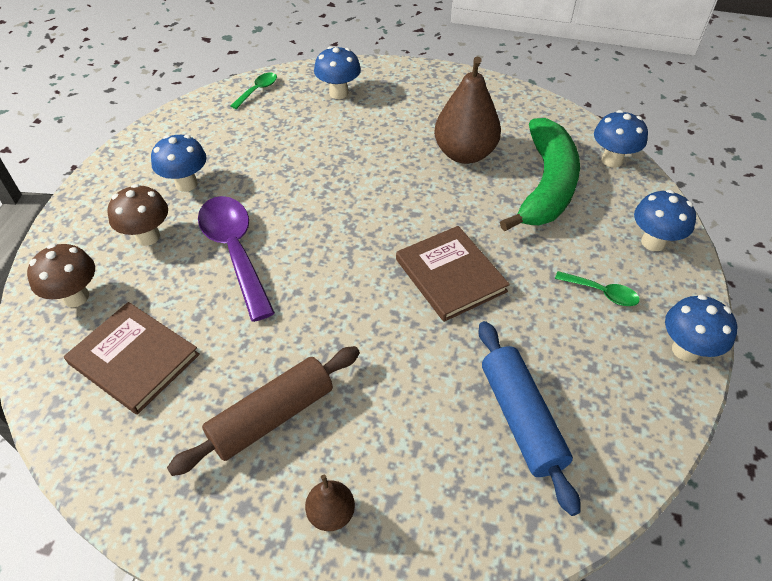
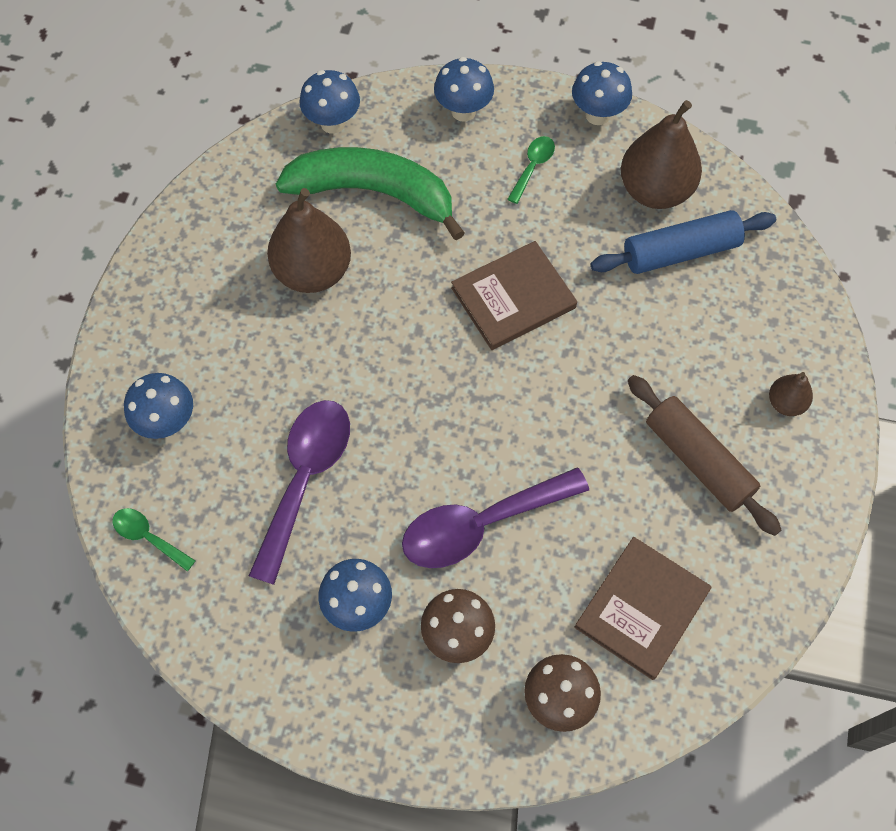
camera: 90 degrees left, 15 degrees up
none -> purple spoon [249,400,350,585]
none -> brown pear [621,100,702,209]

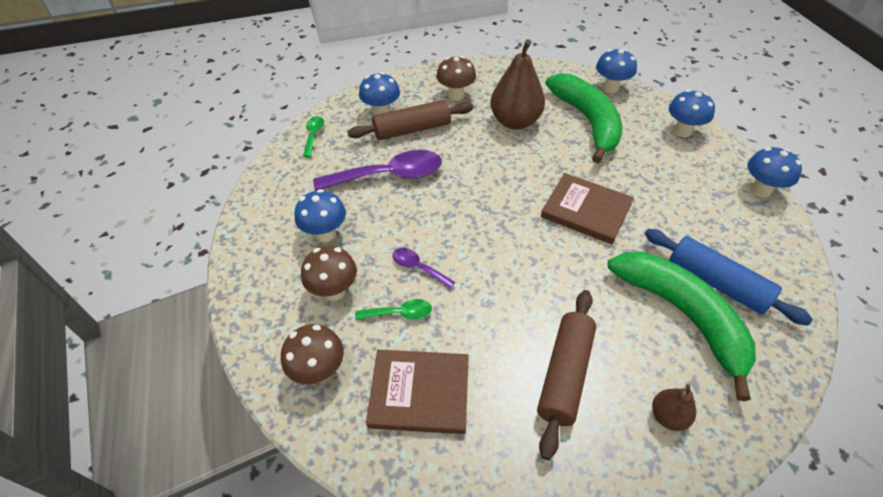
camera: 60 degrees right, 15 degrees down
purple spoon [402,467,589,568] -> purple spoon [392,248,455,289], size x0.48
green spoon [507,136,555,204] -> green spoon moved to [355,299,432,320]
brown pear [621,100,702,209] -> none
none -> brown rolling pin [348,100,473,140]
none -> brown mushroom [436,56,476,101]
none -> green banana [608,252,756,401]

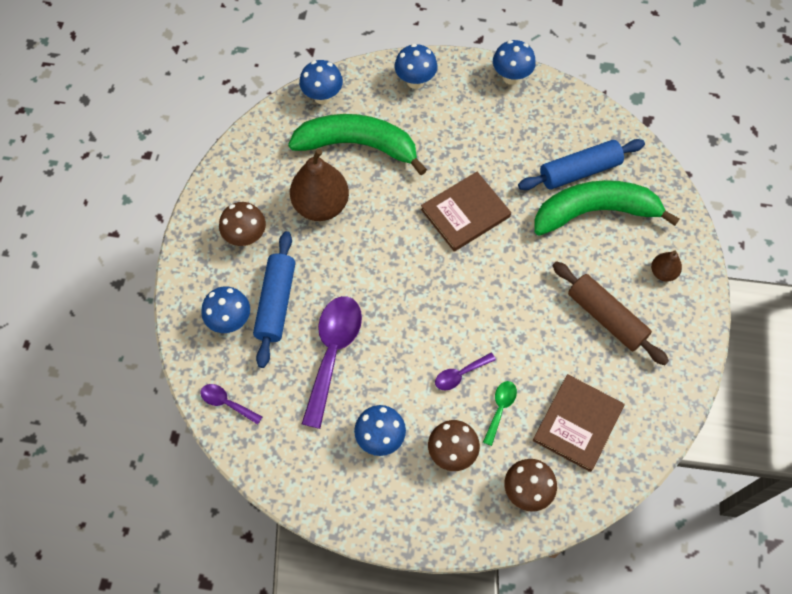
camera: 65 degrees left, 15 degrees up
green spoon [303,116,324,157] -> purple spoon [201,384,262,425]
brown rolling pin [348,100,473,140] -> blue rolling pin [253,231,295,368]

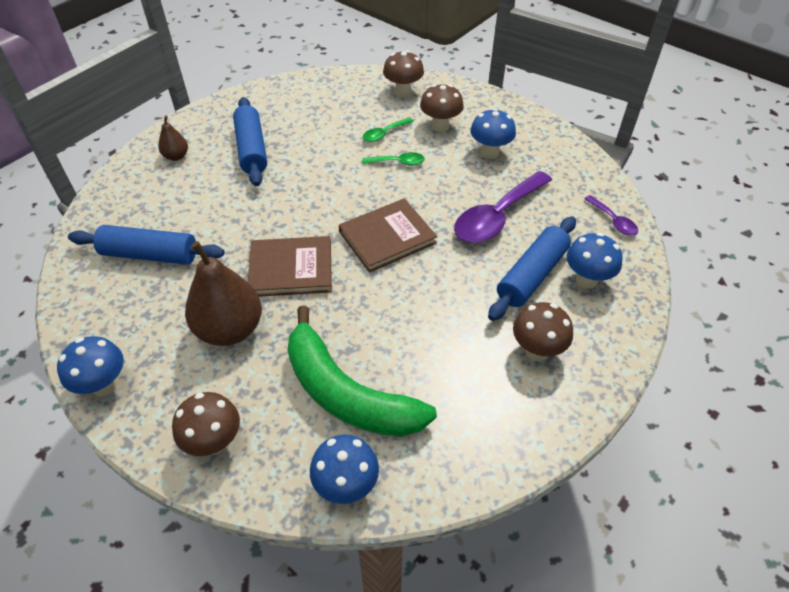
camera: 150 degrees left, 15 degrees down
brown pear [290,149,349,221] -> brown pear moved to [185,241,262,346]
blue mushroom [394,44,437,89] -> brown mushroom [172,392,240,456]
purple spoon [435,353,496,391] -> green spoon [362,152,425,166]
brown book [532,374,624,472] -> brown book moved to [339,198,437,273]
green banana [534,180,680,236] -> none
brown rolling pin [552,261,669,365] -> blue rolling pin [233,97,267,186]

